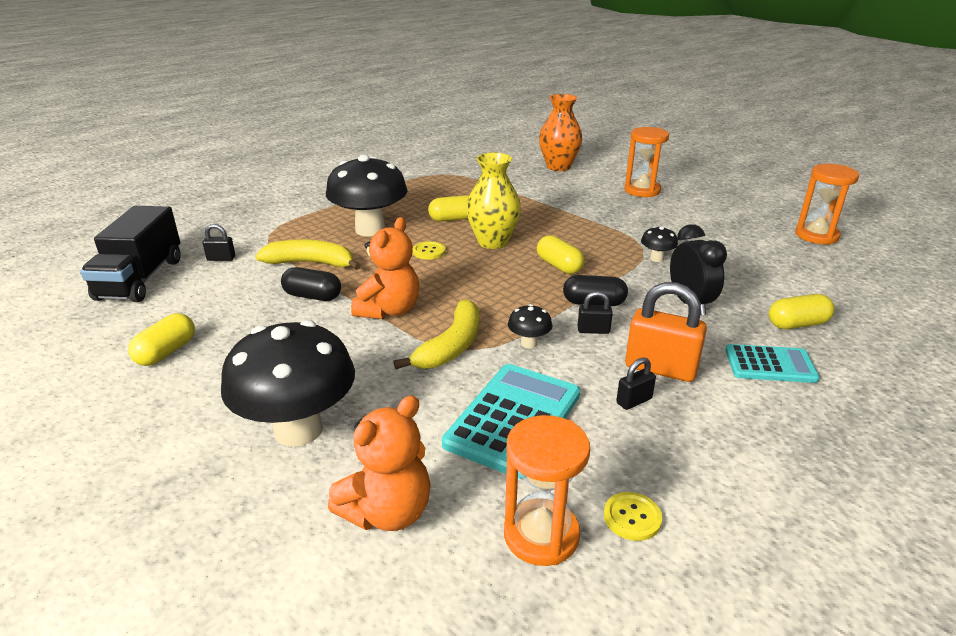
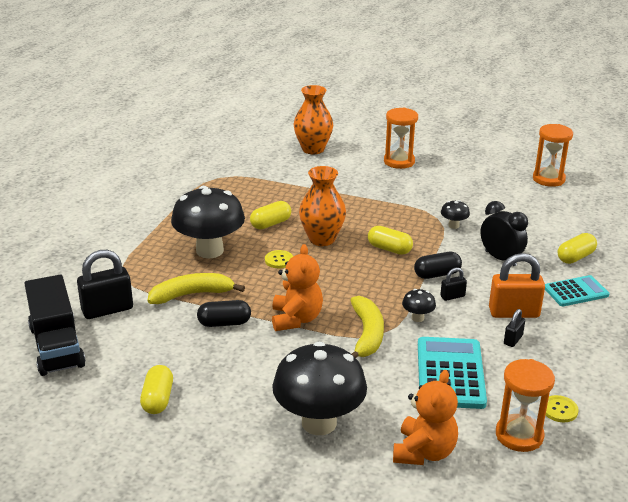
camera: 25 degrees left, 0 degrees up
black padlock [203,224,235,261] -> black padlock [77,250,133,319], size x2.00
yellow vase [466,153,521,249] -> orange vase [299,166,346,246]

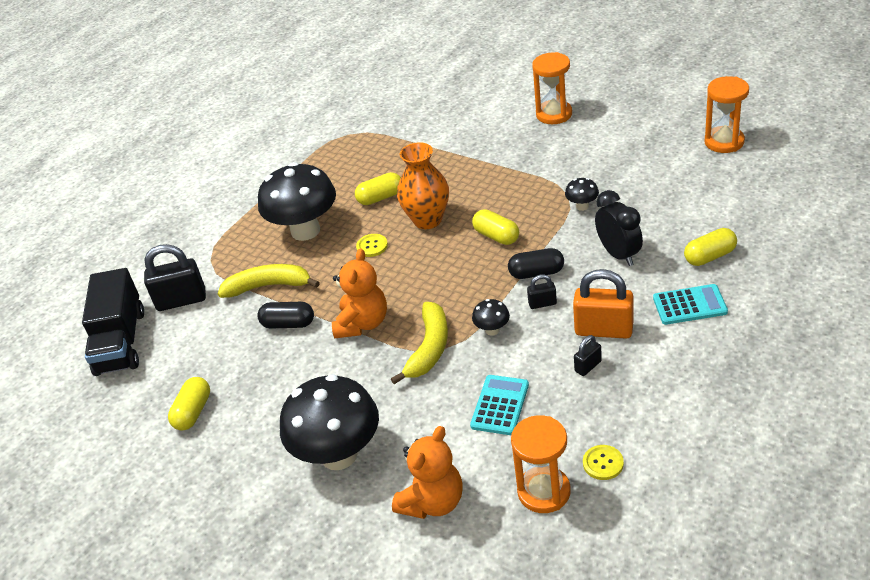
camera: 20 degrees right, 10 degrees up
orange vase [293,85,333,154] -> none
turquoise calculator [418,337,487,409] -> turquoise calculator [470,375,529,435], size x0.63

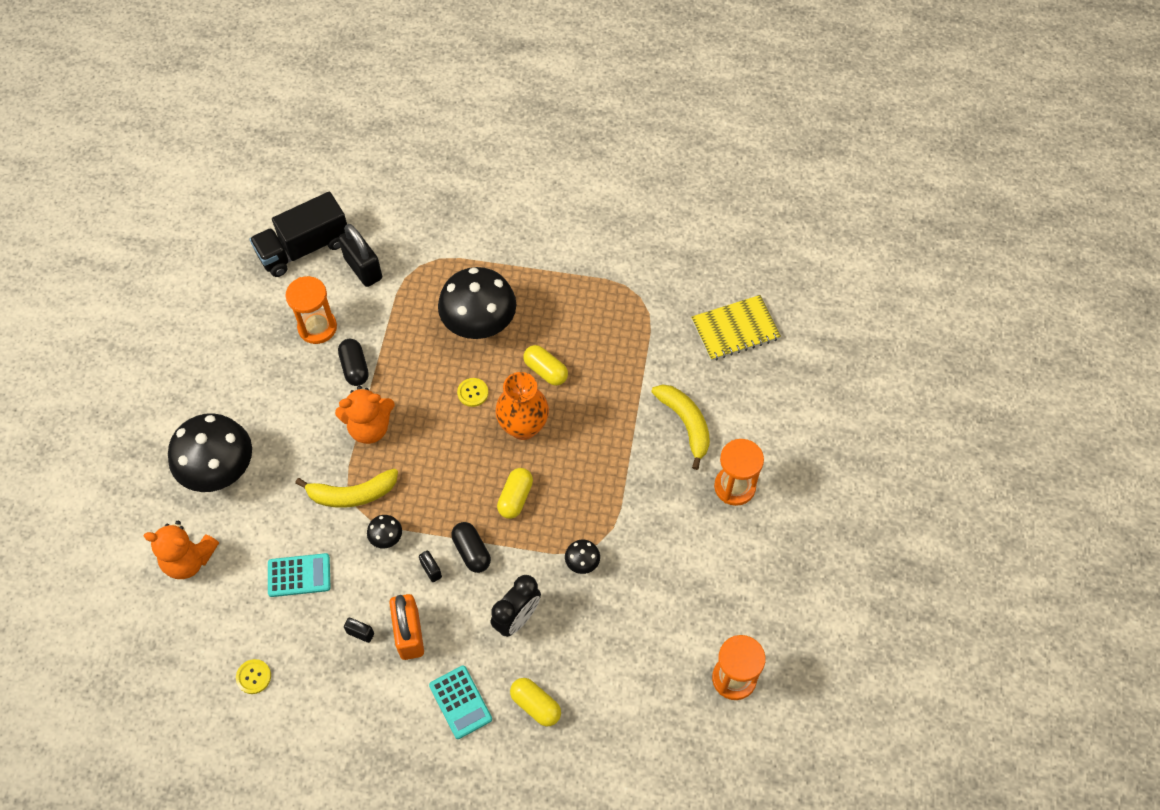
camera: 60 degrees right, 20 degrees up
yellow capsule [168,377,210,430] -> none
yellow banana [218,264,320,298] -> yellow banana moved to [651,384,710,470]
orange hourglass [511,415,571,513] -> orange hourglass moved to [285,276,337,344]
none -> yellow notebook [691,295,781,361]

